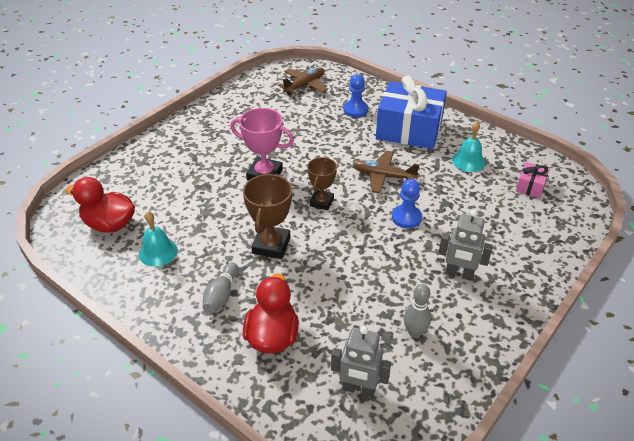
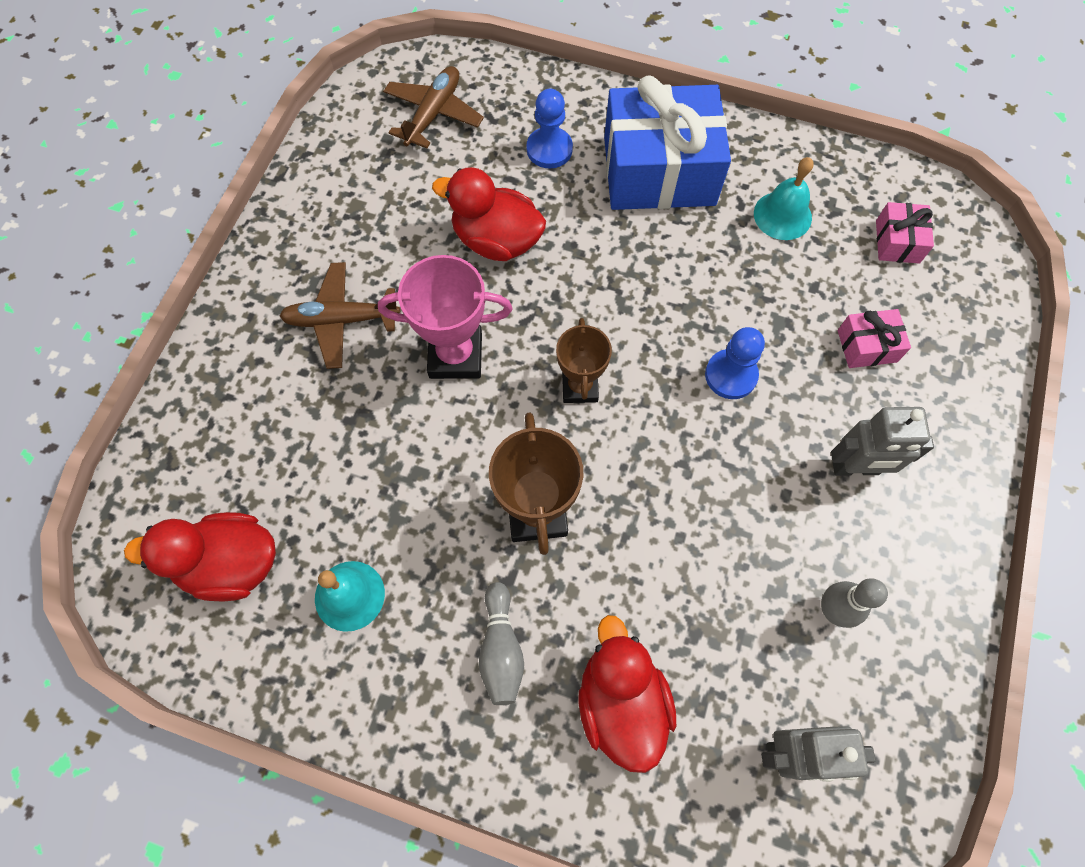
camera: 20 degrees left, 25 degrees up
brown plane [353,150,420,193] -> brown plane moved to [280,262,400,369]
none -> red duck [432,167,546,261]
none -> pink gift [838,309,911,368]

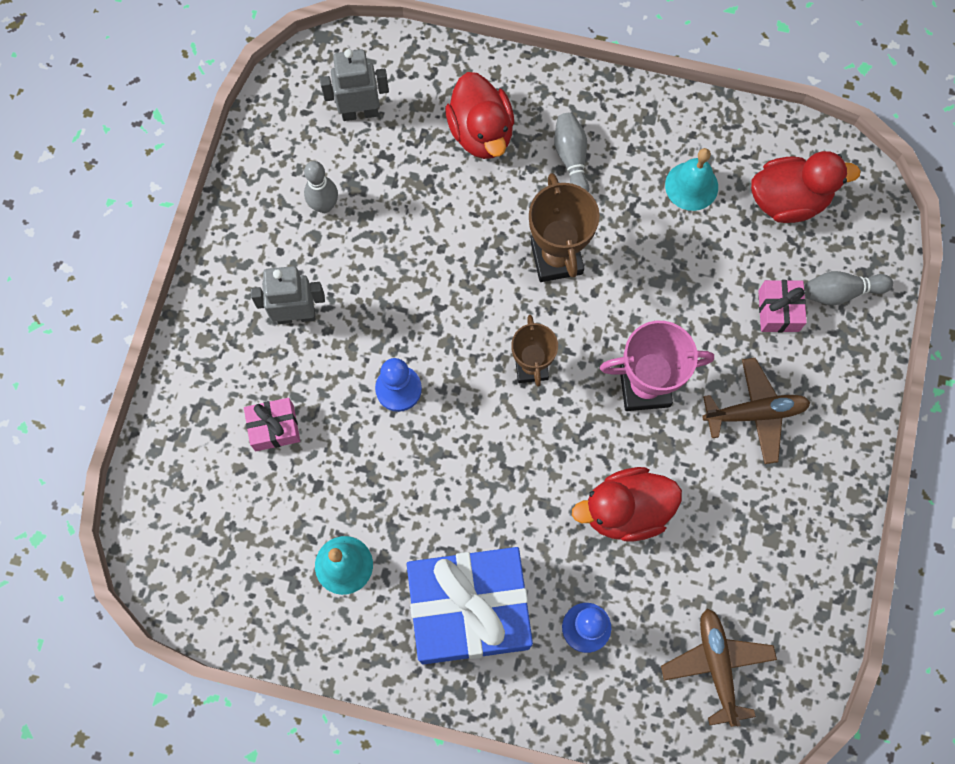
camera: 175 degrees right, 5 degrees up
brown plane [383,66,484,148] -> brown plane turned 150 degrees clockwise [661,609,777,727]
red duck [432,167,546,261] -> red duck turned 150 degrees clockwise [572,467,682,541]
pink gift [876,202,934,263] -> pink gift moved to [758,280,807,332]
none -> grey bowling pin [804,271,893,305]

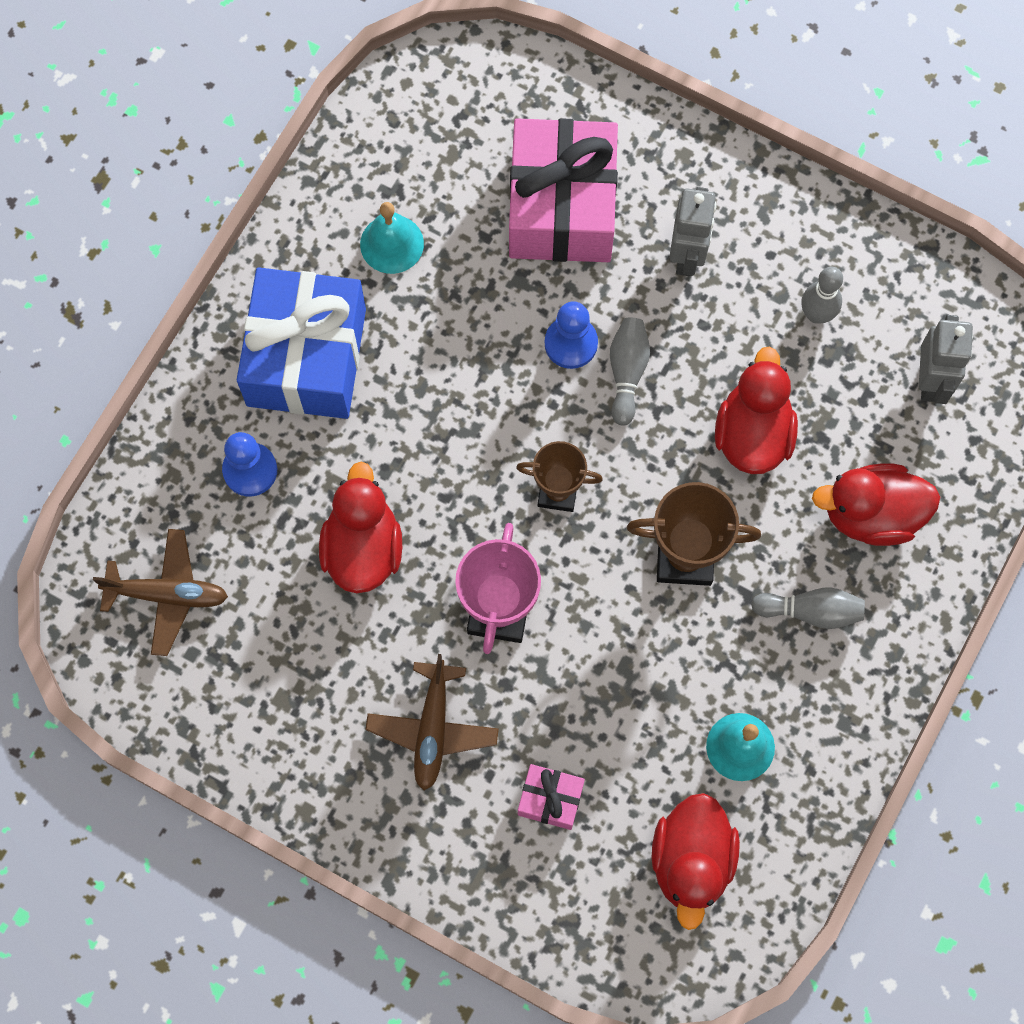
camera: 105 degrees right, 0 degrees up
pink gift [244,398,300,451] -> pink gift [509,118,618,262], size x2.28
grey bowling pin [804,271,893,305] -> grey bowling pin moved to [610,318,650,426]
none -> red duck [715,346,798,474]

